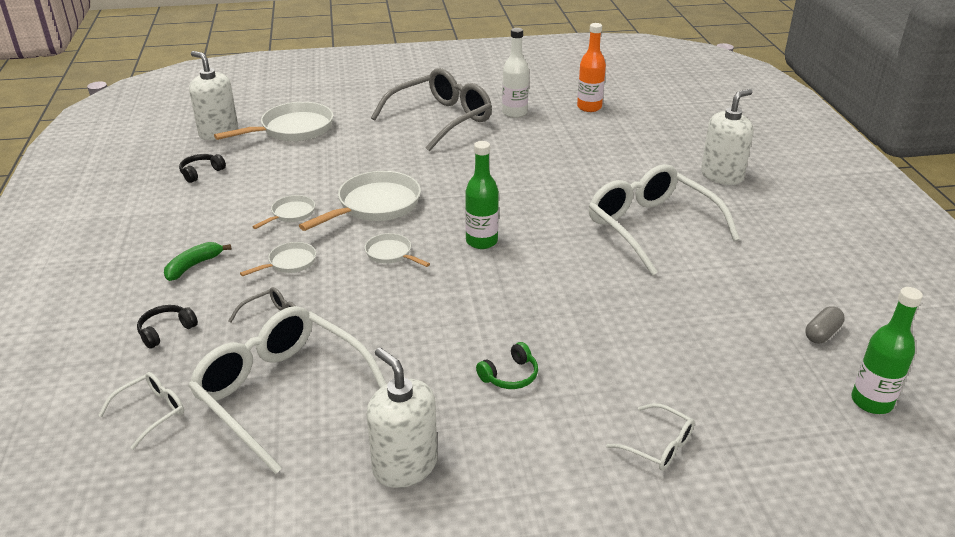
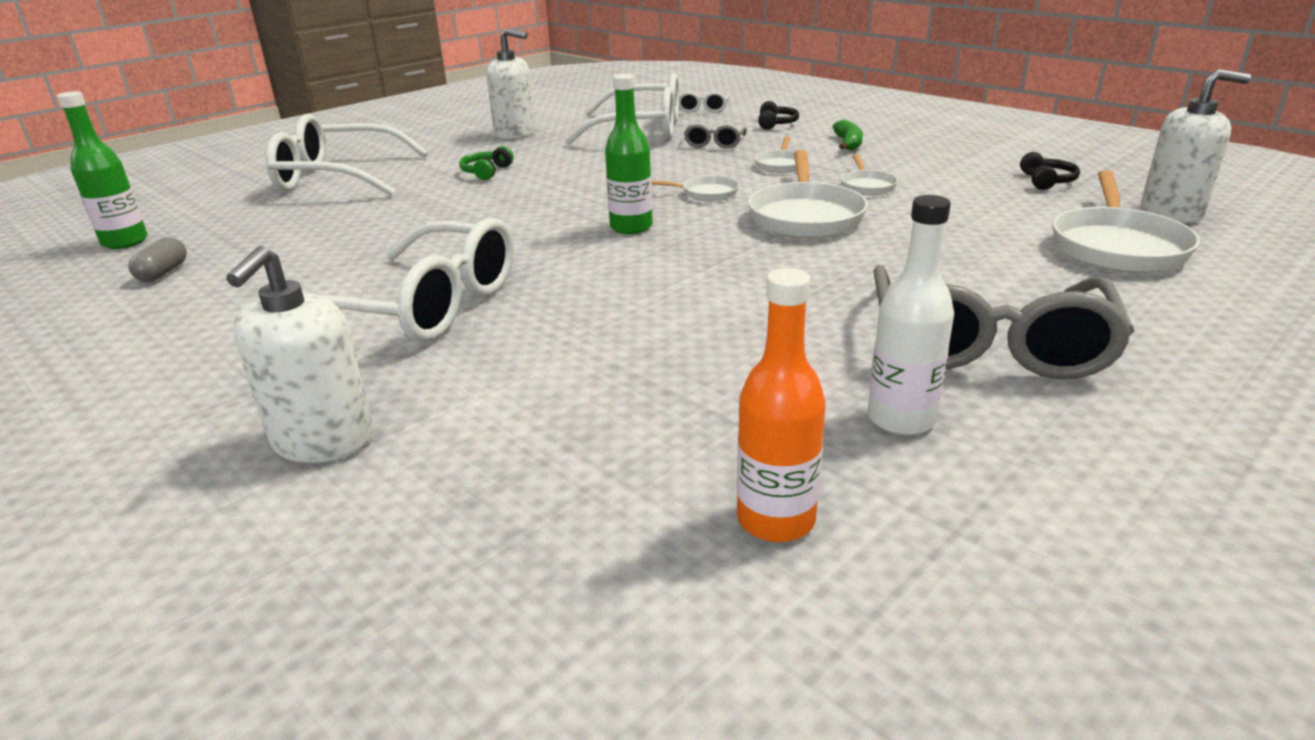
camera: 145 degrees right, 5 degrees down
white glasses [606,403,695,470] -> white glasses [266,114,428,196], size x2.21

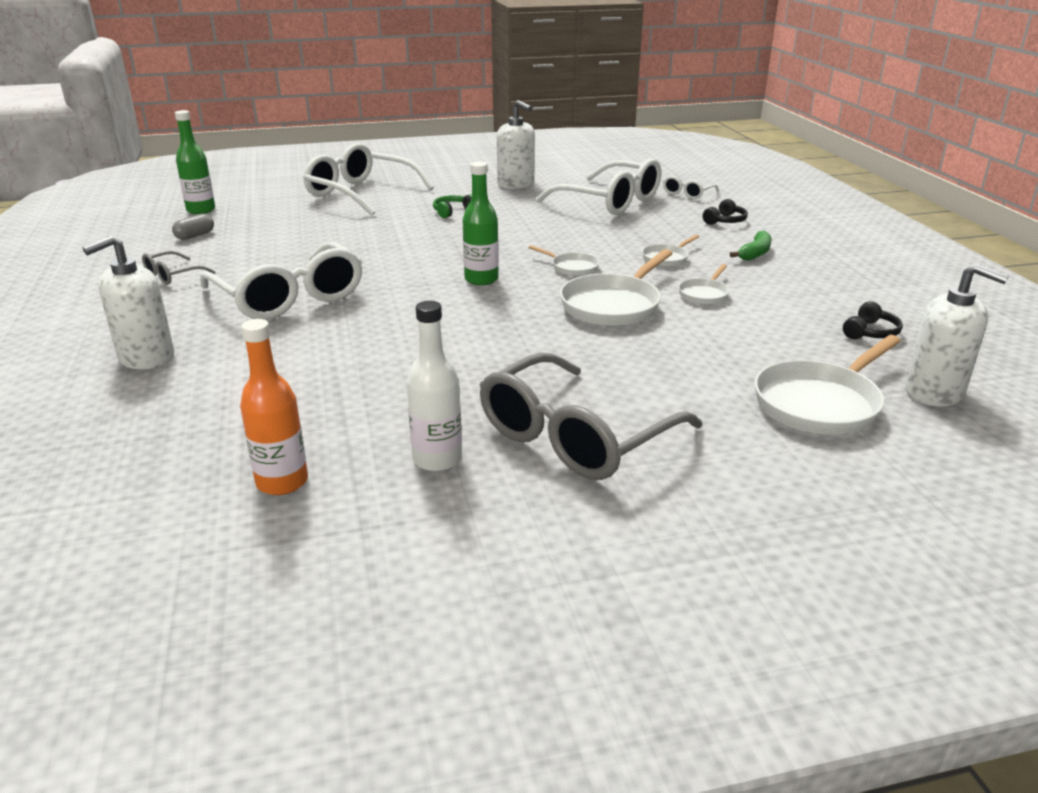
camera: 30 degrees right, 0 degrees up
grey glasses [684,124,747,149] -> grey glasses moved to [142,251,216,285]

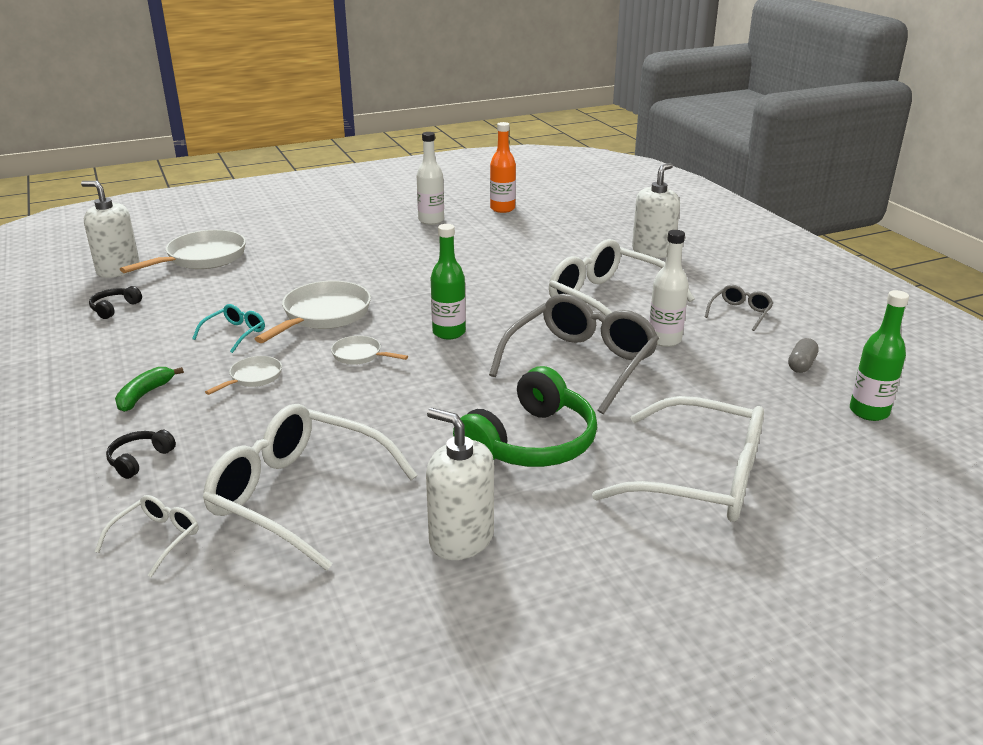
camera: 170 degrees right, 0 degrees up
green headphones [433,194,472,218] -> green headphones [453,366,597,467], size x2.25
grey glasses [480,352,702,480] -> grey glasses moved to [489,294,659,414]
white pan [678,264,730,305] -> turquoise glasses [192,304,265,353]
none -> white bottle [649,230,689,347]

